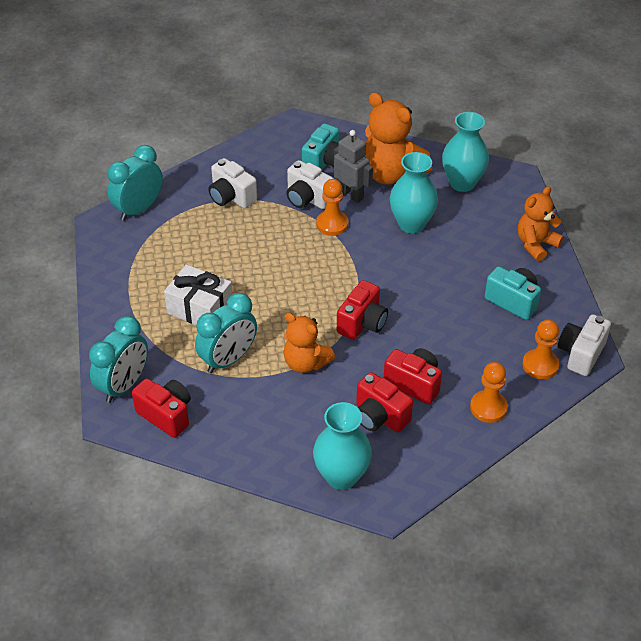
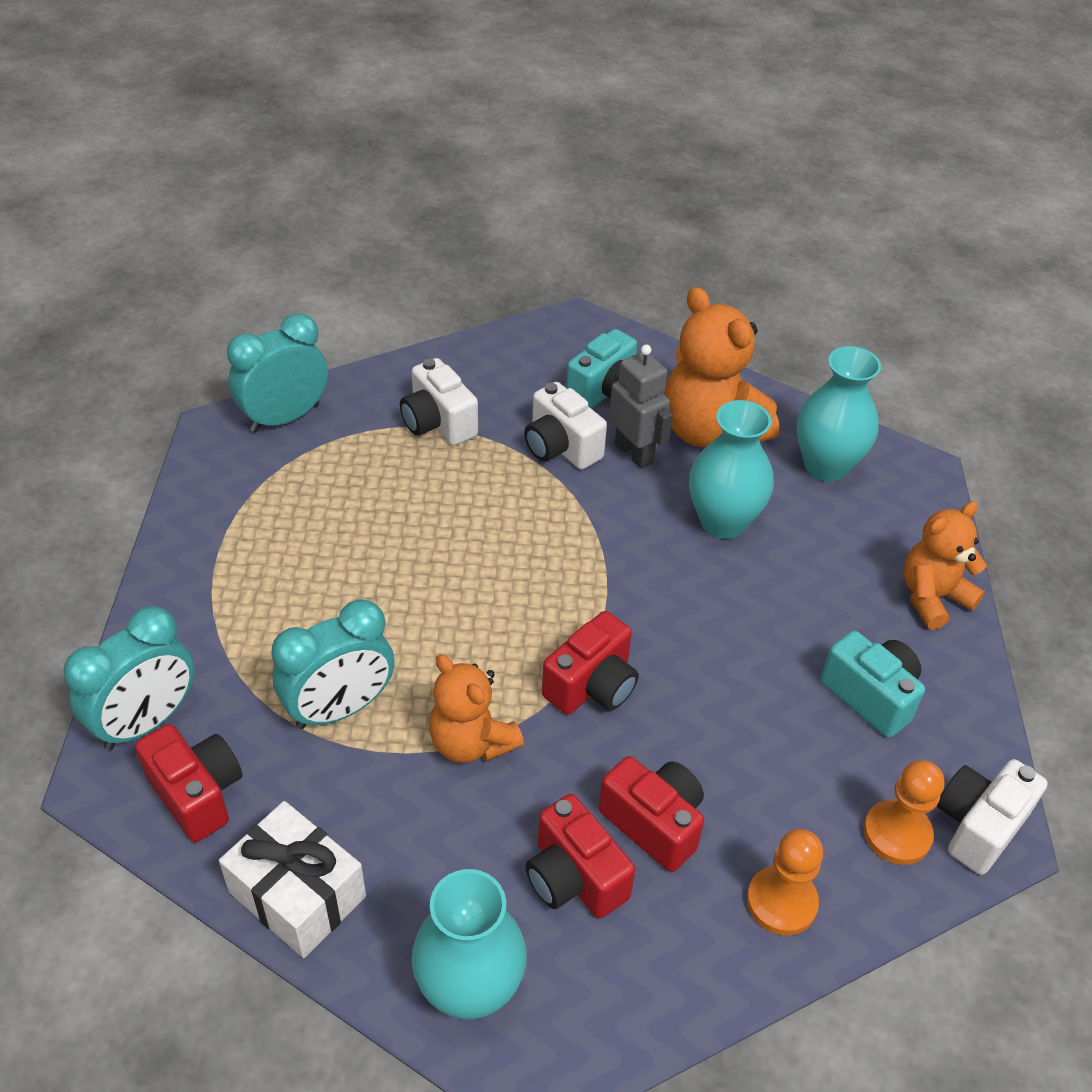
camera: 10 degrees right, 0 degrees up
white gift [164,264,232,325] -> white gift moved to [219,801,366,958]
orange pawn [316,179,348,236] -> none

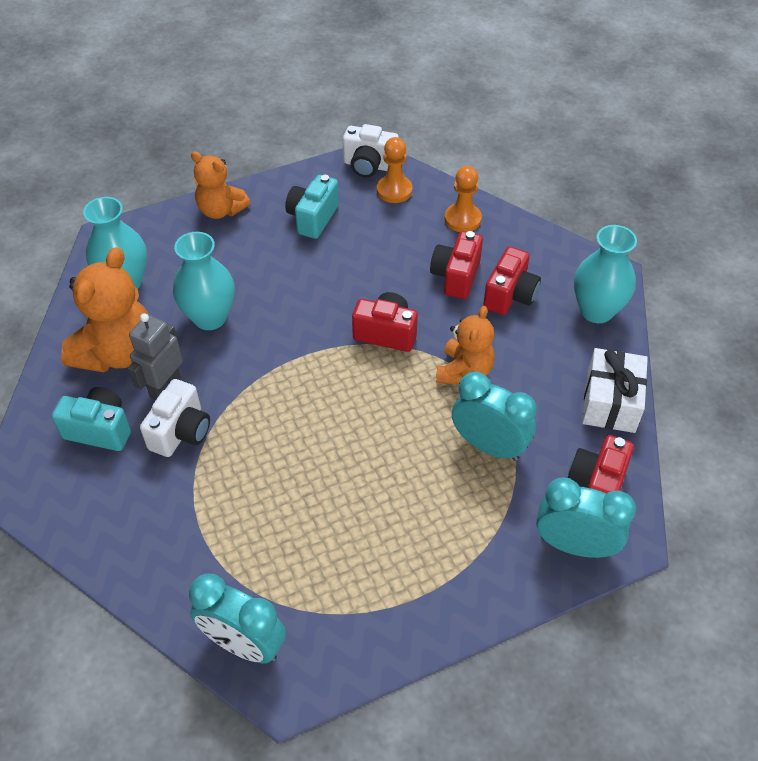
camera: 115 degrees left, 5 degrees up
white camera [400,358,478,446] -> none

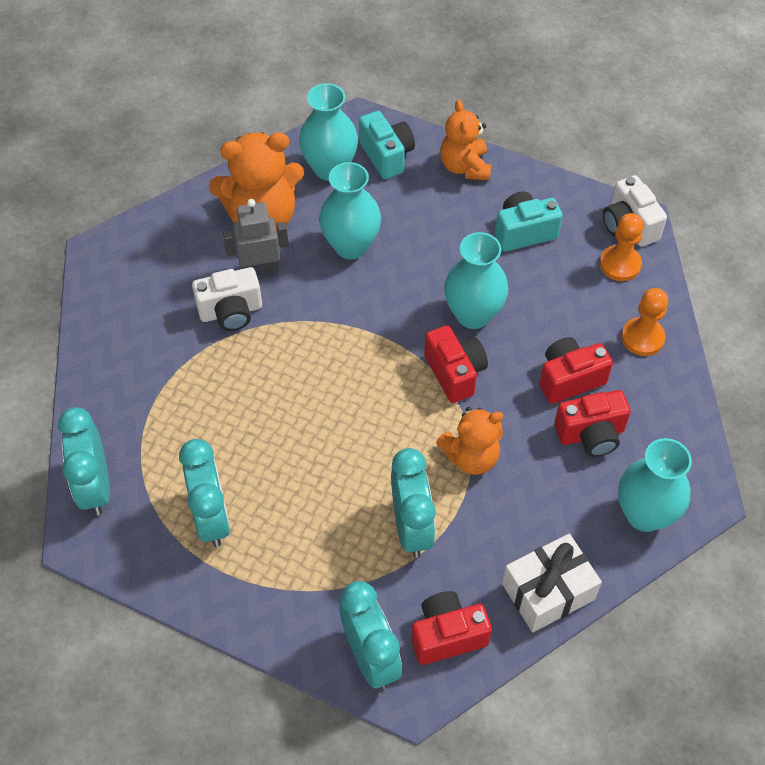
camera: 50 degrees right, 5 degrees up
turquoise camera [52,387,131,451] -> turquoise camera moved to [359,111,415,179]
none -> turquoise clock [179,439,230,547]
none -> turquoise vase [444,232,508,329]

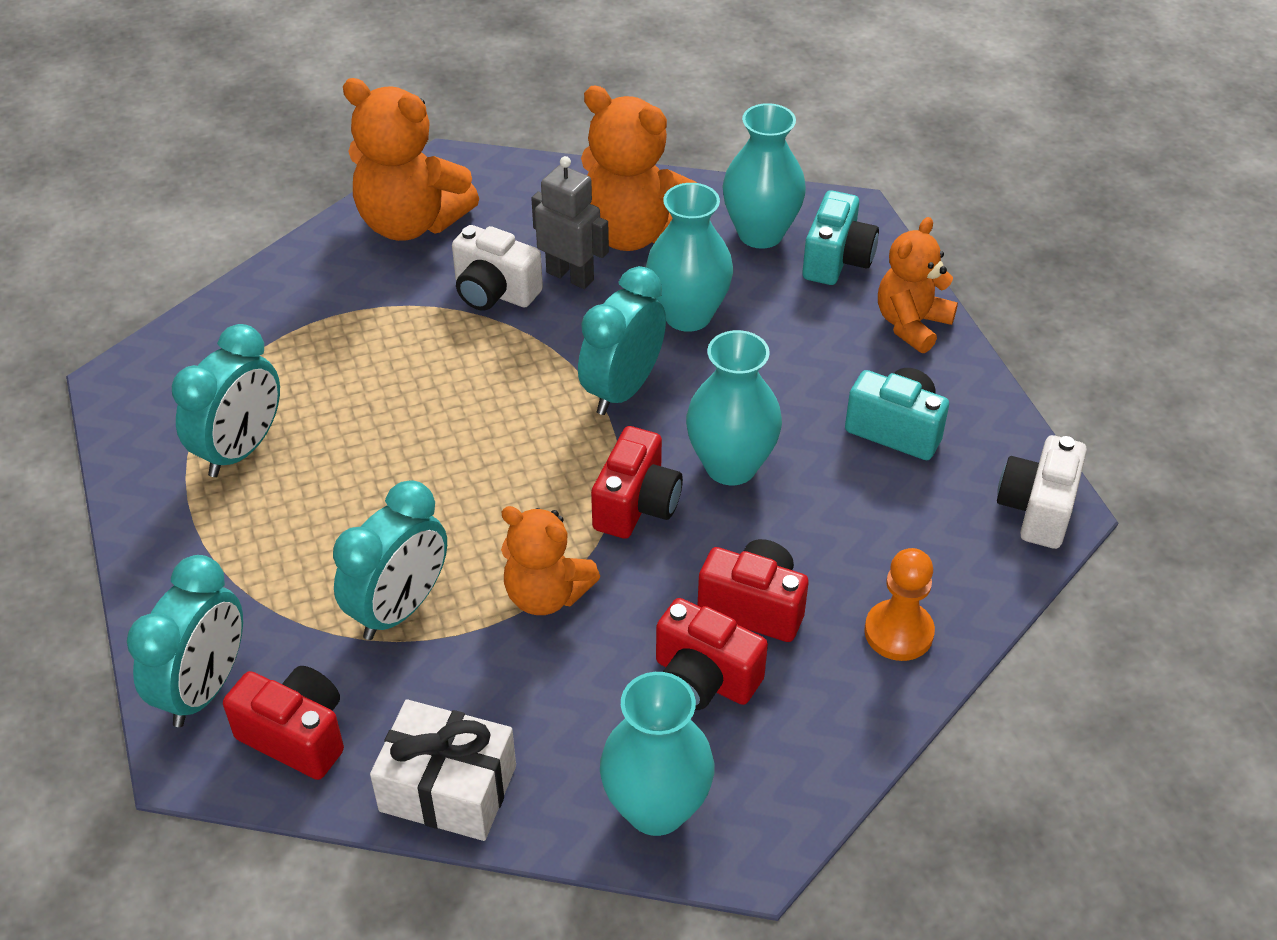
camera: 45 degrees right, 10 degrees down
turquoise clock [58,407,110,516] -> turquoise clock moved to [578,266,666,415]
orange pawn [600,213,644,281] -> none
none -> orange teddy bear [343,78,479,241]

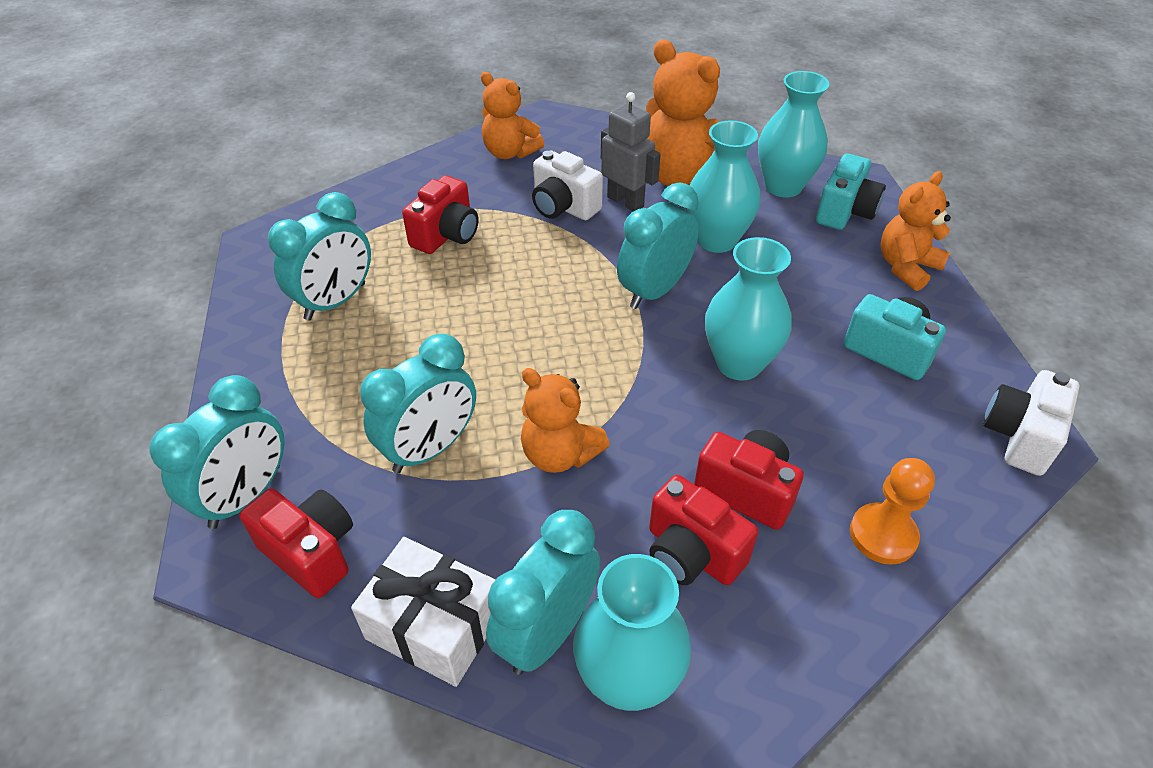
camera: 10 degrees right, 0 degrees up
orange teddy bear [343,78,479,241] -> orange teddy bear [481,72,544,159], size x0.64
red camera [591,426,683,539] -> red camera moved to [402,175,479,254]
none -> turquoise clock [486,510,600,675]

